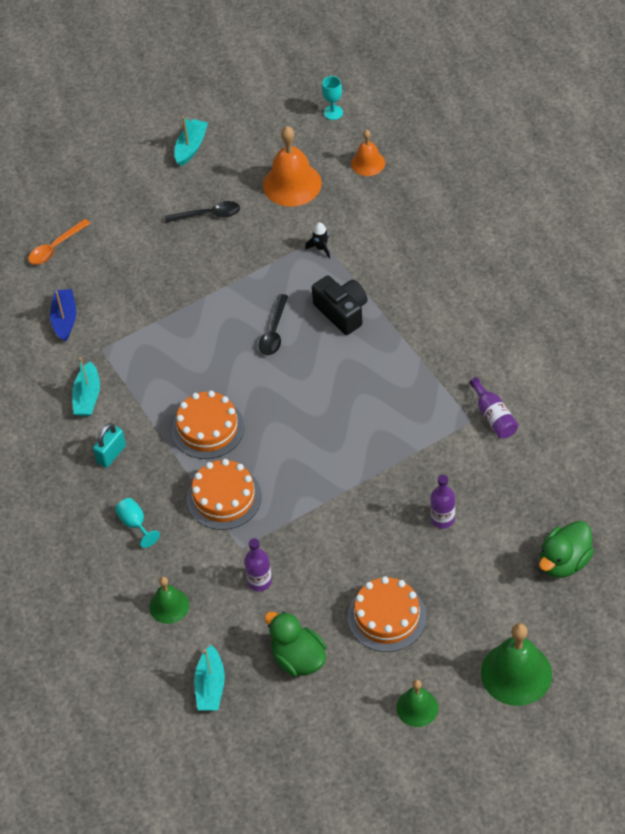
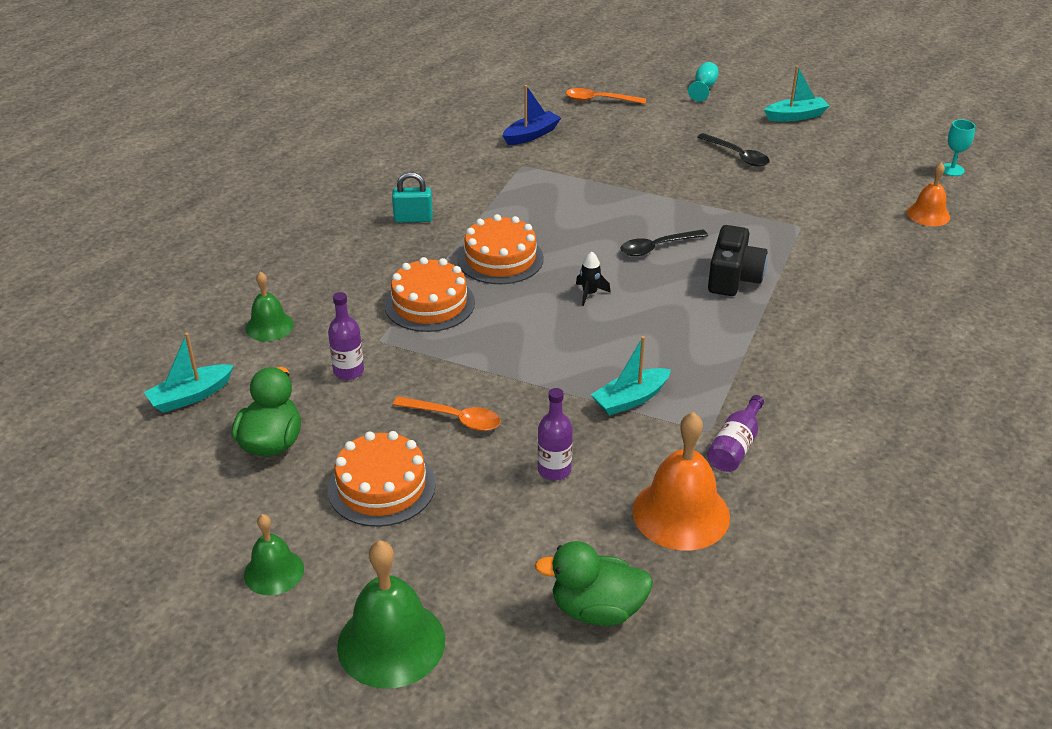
camera: 50 degrees right, 15 degrees down
turquoise boat [72,358,100,416] -> turquoise boat moved to [591,336,671,416]
turquoise goblet [115,498,160,548] -> turquoise goblet moved to [688,62,719,101]
orange bell [263,126,322,207] -> orange bell moved to [633,412,730,551]
black rocket [305,222,330,259] -> black rocket moved to [576,251,611,306]
none -> orange spoon [393,396,501,431]

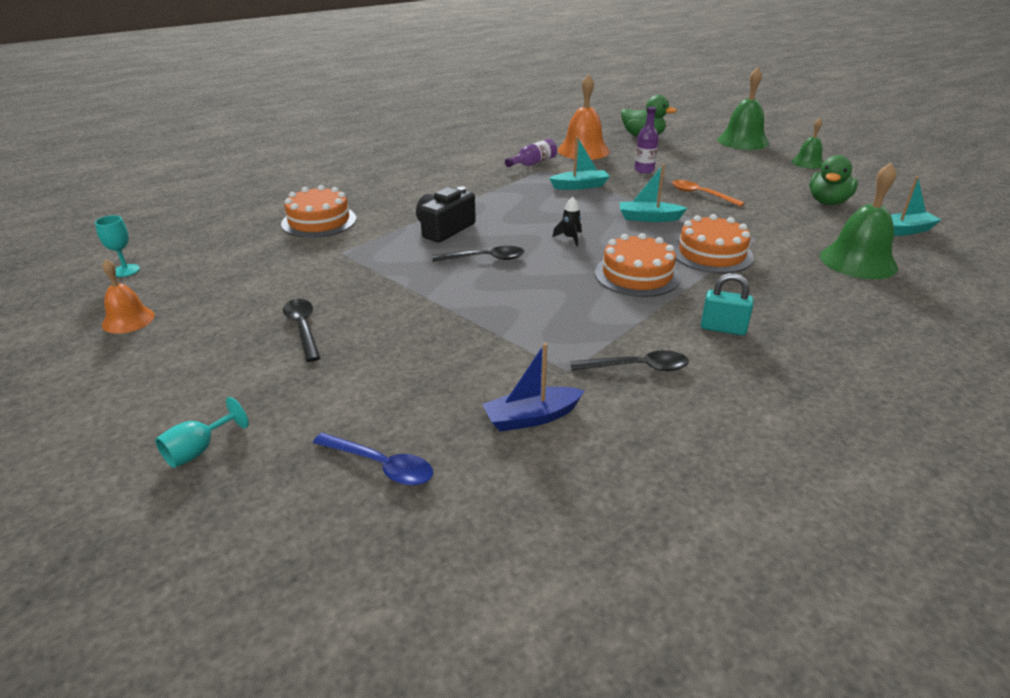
camera: 160 degrees left, 5 degrees down
green bell [246,272,294,341] -> green bell [820,163,898,279], size x1.71
purple bottle [328,292,364,380] -> none
orange cake [328,431,436,527] -> orange cake moved to [281,185,356,238]
orange spoon [565,88,646,104] -> blue spoon [313,433,433,486]
turquoise boat [764,65,829,121] -> turquoise boat moved to [619,164,687,222]
orange bell [907,162,950,226] -> orange bell moved to [102,259,155,334]
none -> black spoon [570,350,689,371]

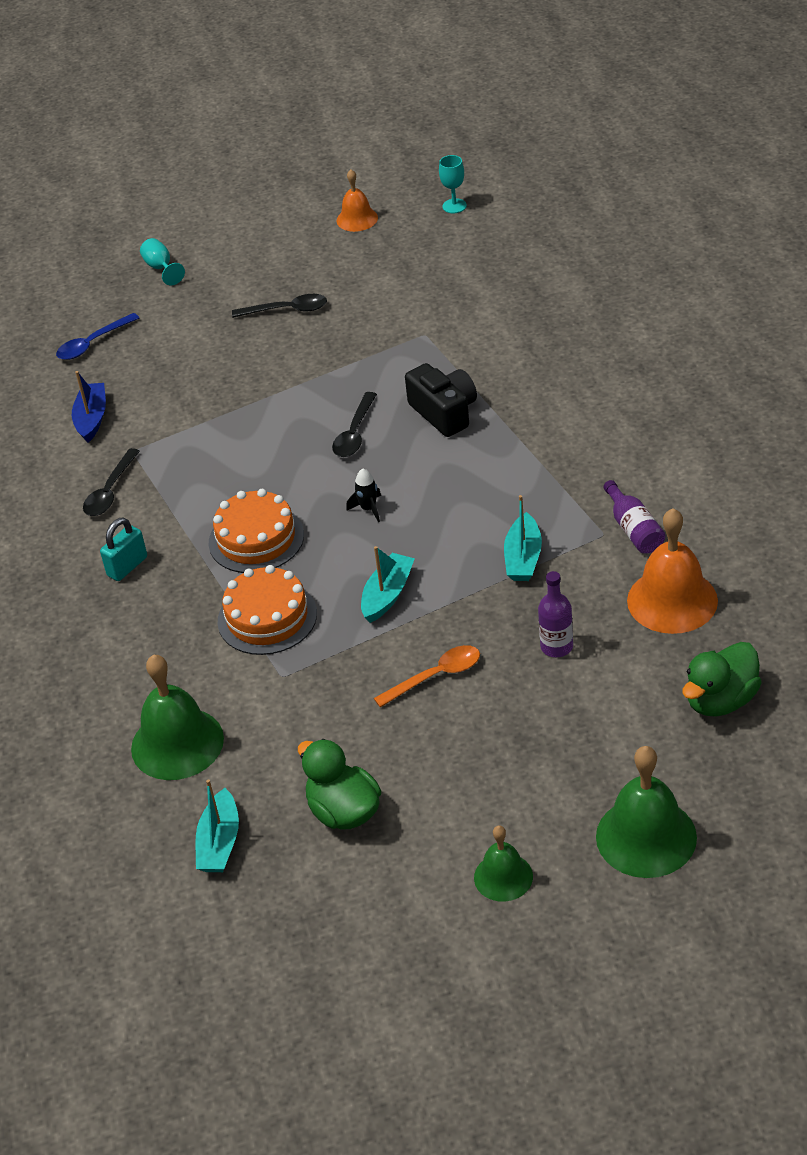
camera: 115 degrees right, 10 degrees up
orange cake [281,185,356,238] -> none

